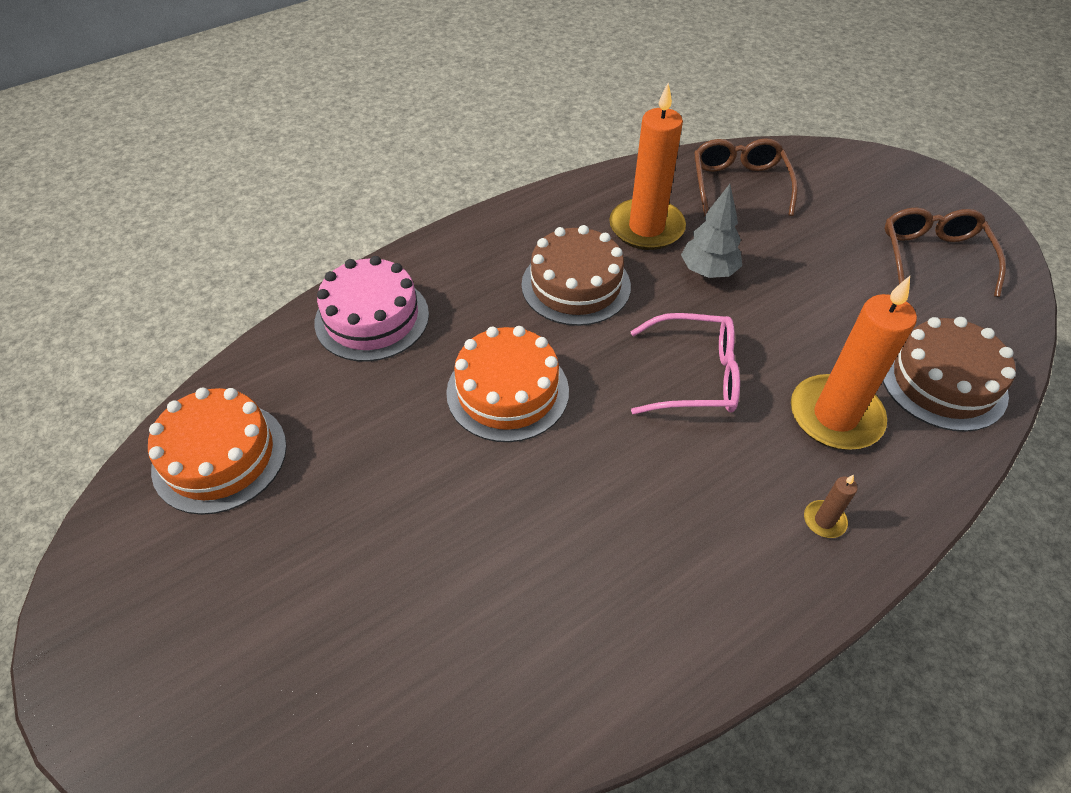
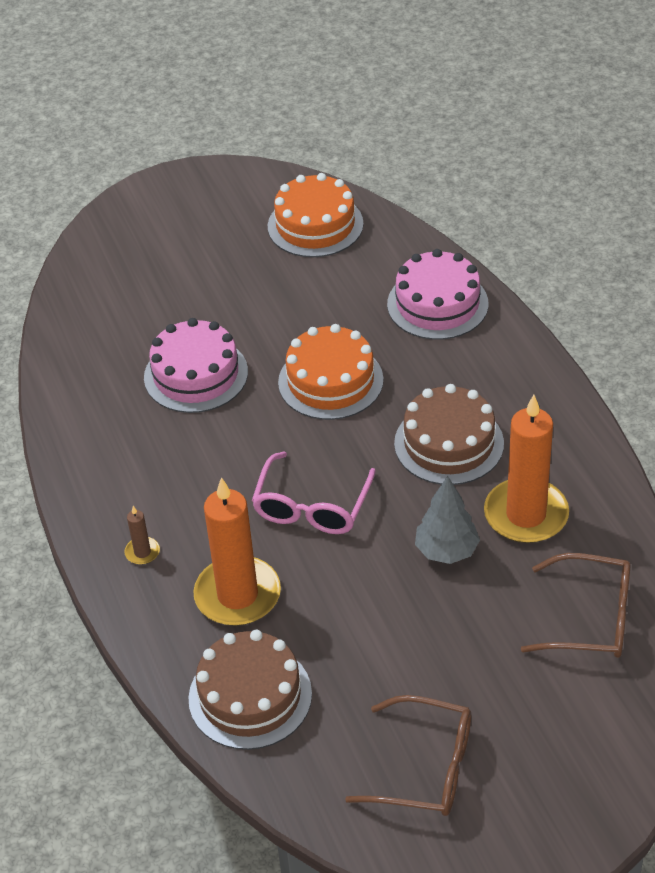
camera: 105 degrees right, 5 degrees down
none -> pink cake [144,318,248,413]

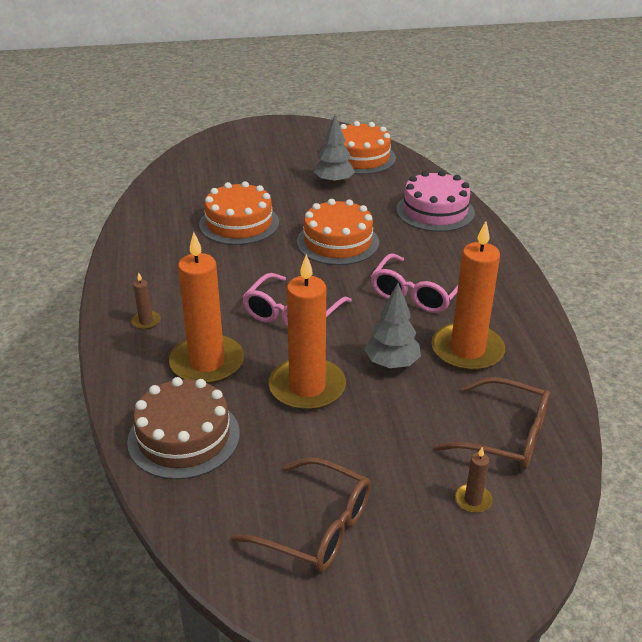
camera: 10 degrees right, 10 degrees down
pink cake [144,318,248,413] -> orange cake [199,181,279,245]
brown cake [394,384,504,485] -> pink glasses [371,253,458,313]
none -> orange candle [269,254,346,411]
none -> grey tree [314,115,355,185]
none -> brown candle [455,447,492,513]

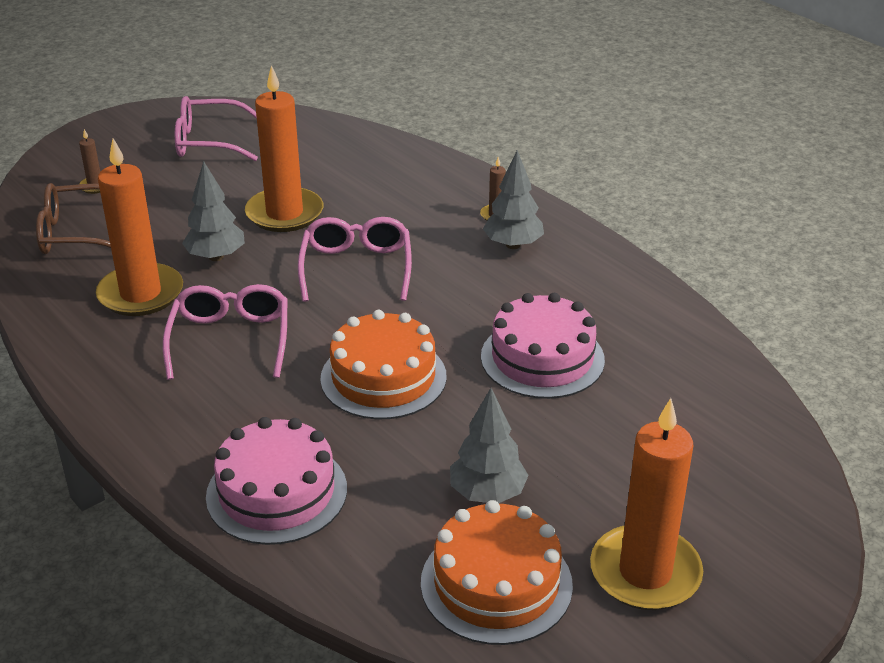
camera: 150 degrees right, 0 degrees up
brown cake [127,377,240,480] -> none
orange candle [169,232,244,384] -> orange candle moved to [590,398,703,610]
orange cake [199,181,279,245] -> pink cake [481,293,605,399]
brown glasses [231,458,371,572] -> pink glasses [175,96,258,161]
none -> grey tree [483,150,544,249]

